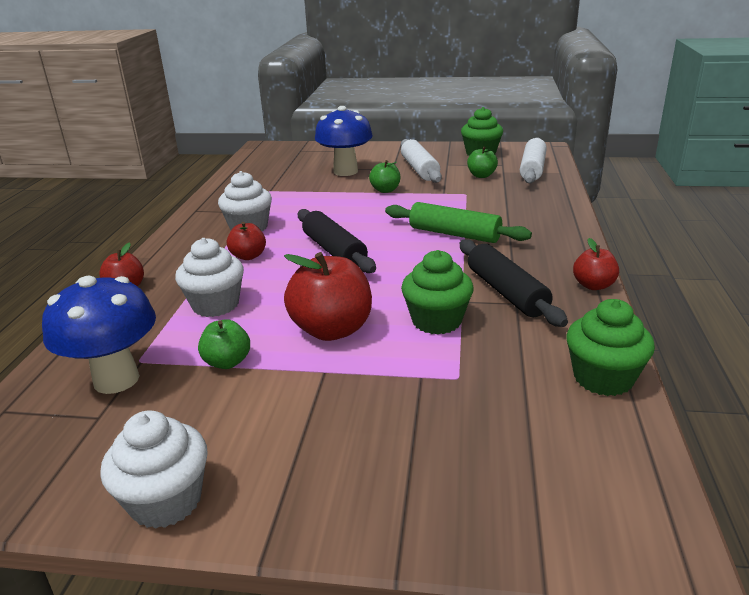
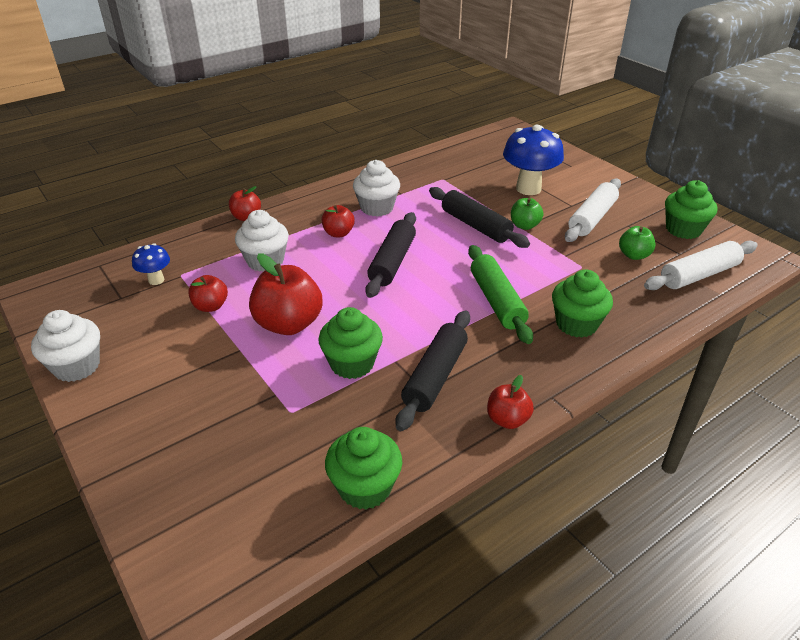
camera: 45 degrees right, 10 degrees up
blue mushroom [42,276,156,394] -> blue mushroom [132,243,170,285], size x0.51
green apple [198,319,250,369] -> red apple [188,275,228,312]
none -> black rolling pin [429,187,530,248]
none -> green cupcake [552,269,613,338]

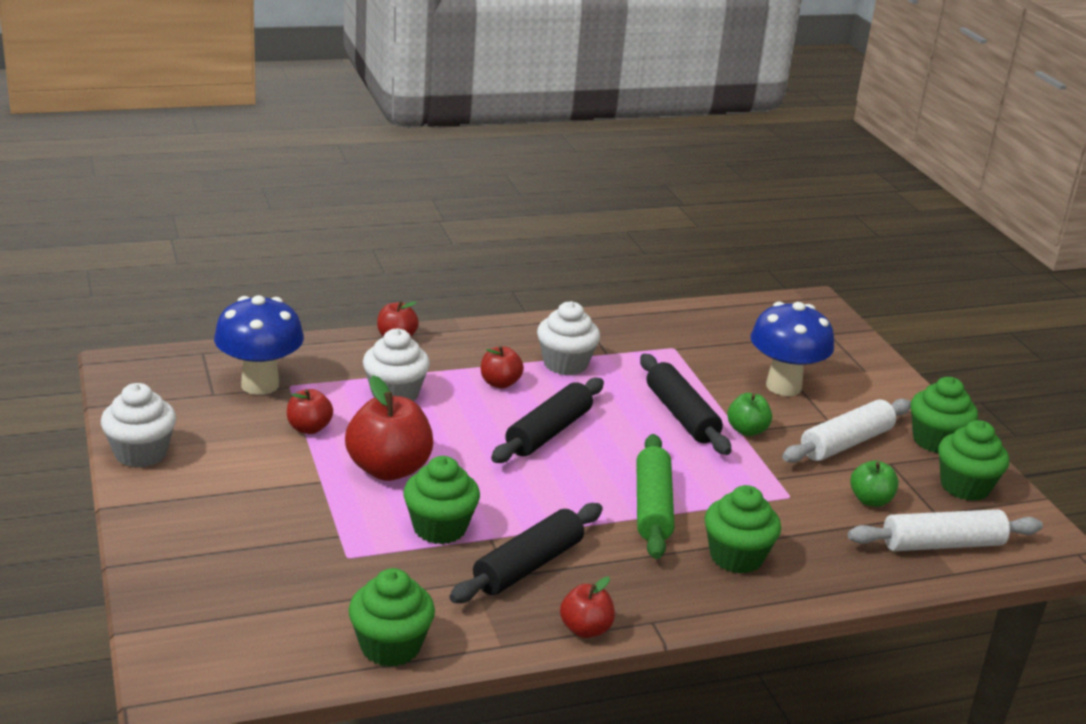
camera: 15 degrees right, 10 degrees down
blue mushroom [132,243,170,285] -> blue mushroom [214,295,304,395], size x1.95
none -> green cupcake [910,377,978,453]

